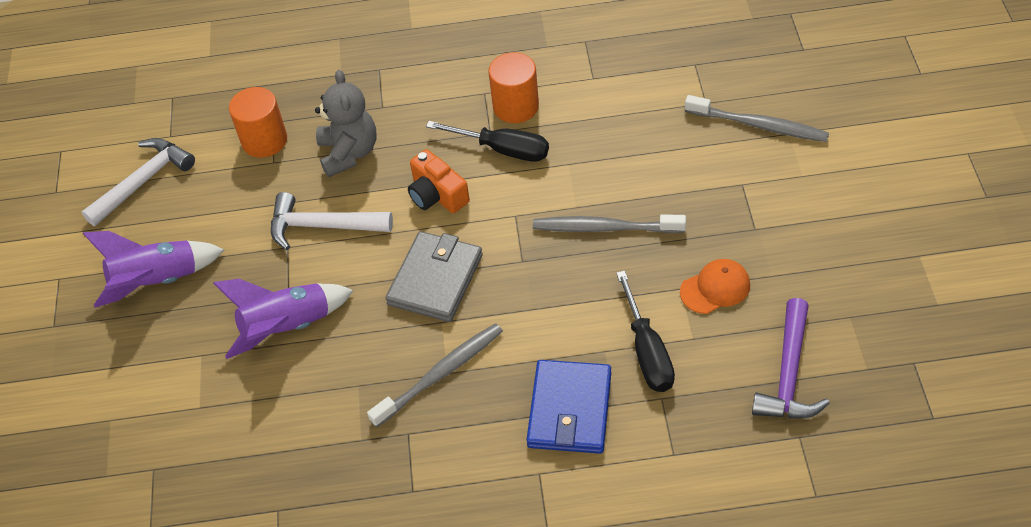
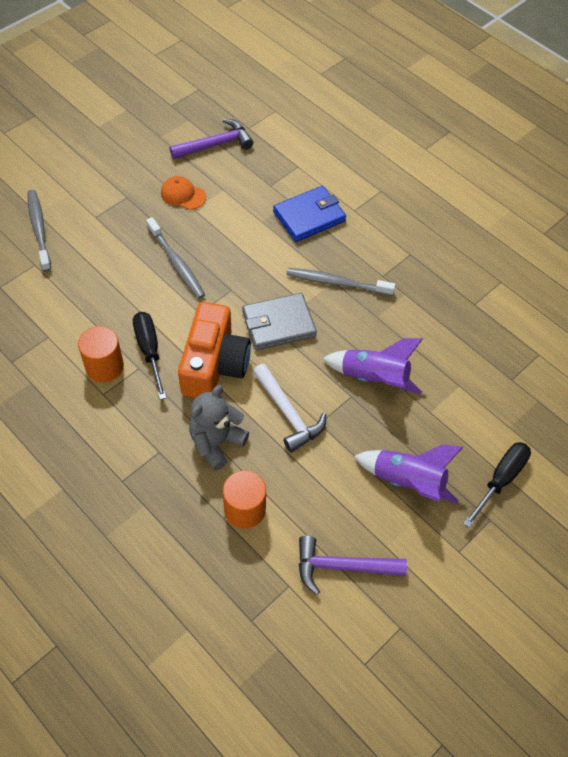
camera: 135 degrees left, 5 degrees up
white hammer [82,138,195,226] -> purple hammer [299,536,407,595]
orange camera [408,149,470,213] -> orange camera [178,302,251,398], size x1.75
black screwdriver [616,271,675,392] -> black screwdriver moved to [463,442,531,528]

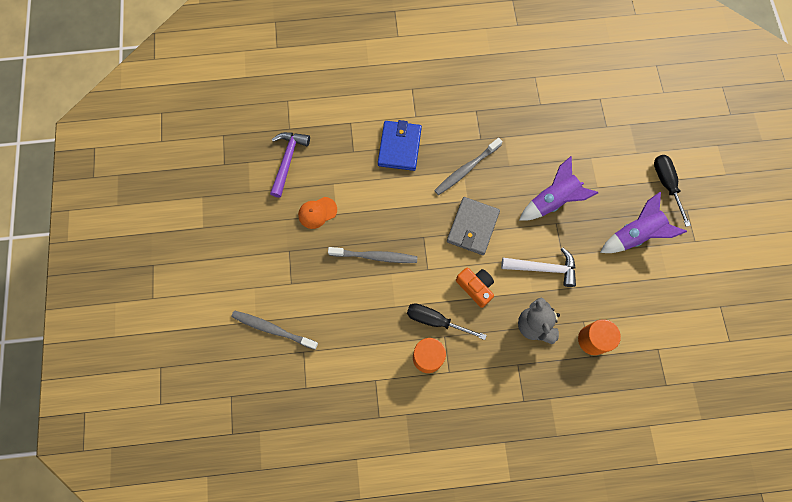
camera: 50 degrees left, 15 degrees up
orange camera [178,302,251,398] -> orange camera [456,267,494,308], size x0.57
purple hammer [299,536,407,595] -> none

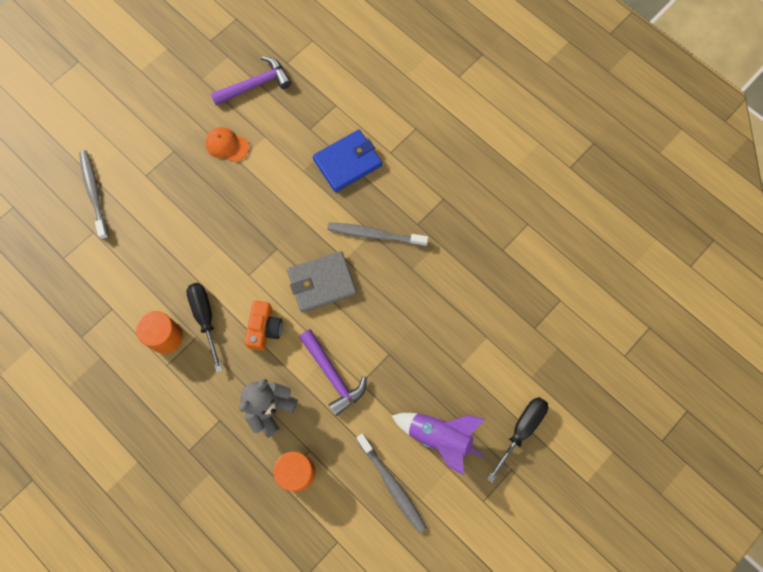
camera: 50 degrees right, 0 degrees up
grey toothbrush [328,247,418,263] -> grey toothbrush moved to [356,433,427,533]
white hammer [501,248,576,287] -> purple hammer [299,329,366,416]
purple rocket [519,156,598,221] -> none

